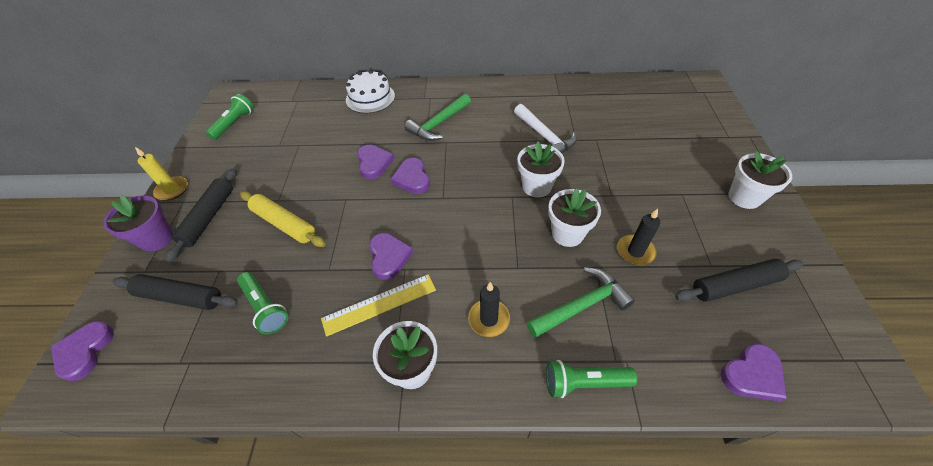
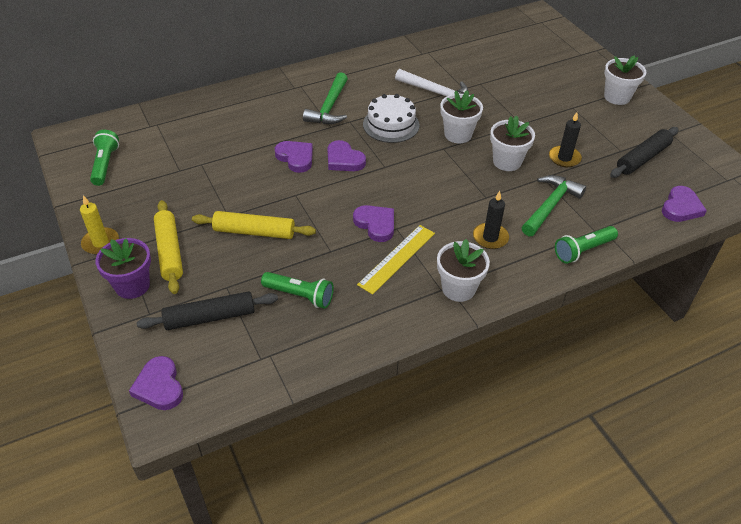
camera: 30 degrees left, 5 degrees down
black rolling pin [165,168,237,262] -> yellow rolling pin [154,200,183,294]
white cake [346,70,395,113] -> white cake moved to [363,94,420,143]

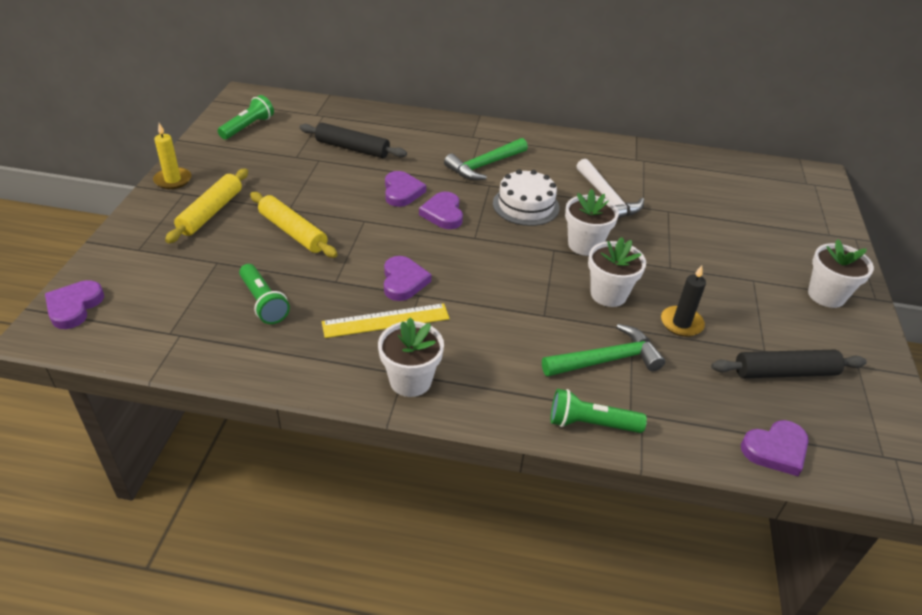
camera: 35 degrees right, 5 degrees down
purple flower pot [95,238,151,299] -> none
black rolling pin [137,291,278,330] -> black rolling pin moved to [299,123,407,158]
black candle [473,191,509,249] -> none

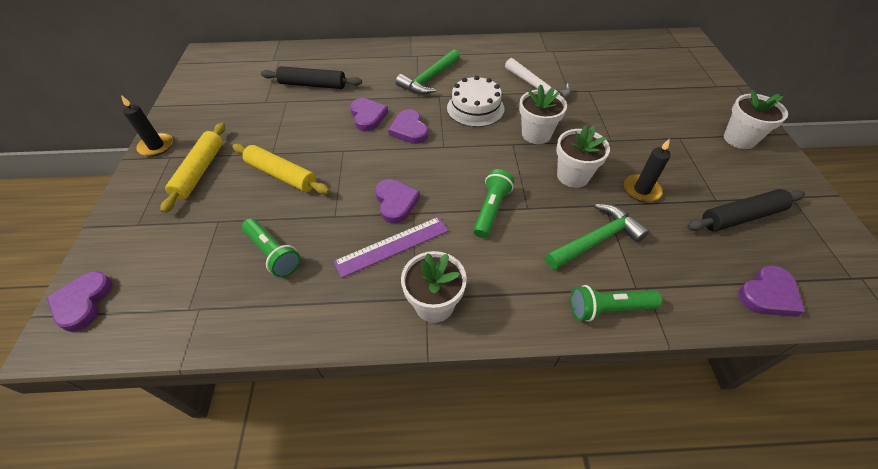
camera: 10 degrees left, 10 degrees up
yellow candle [153,123,191,189] -> black candle [121,95,173,157]
green flashlight [218,95,274,139] -> green flashlight moved to [473,169,514,238]
yellow ruler [322,303,450,338] -> purple ruler [334,217,448,278]

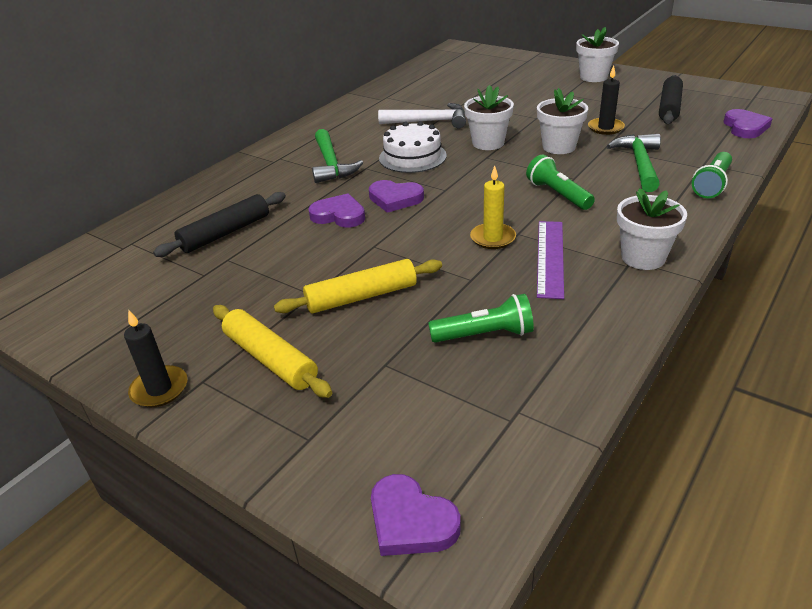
camera: 50 degrees left, 15 degrees down
purple heart [375,179,420,224] -> yellow candle [470,166,516,249]

